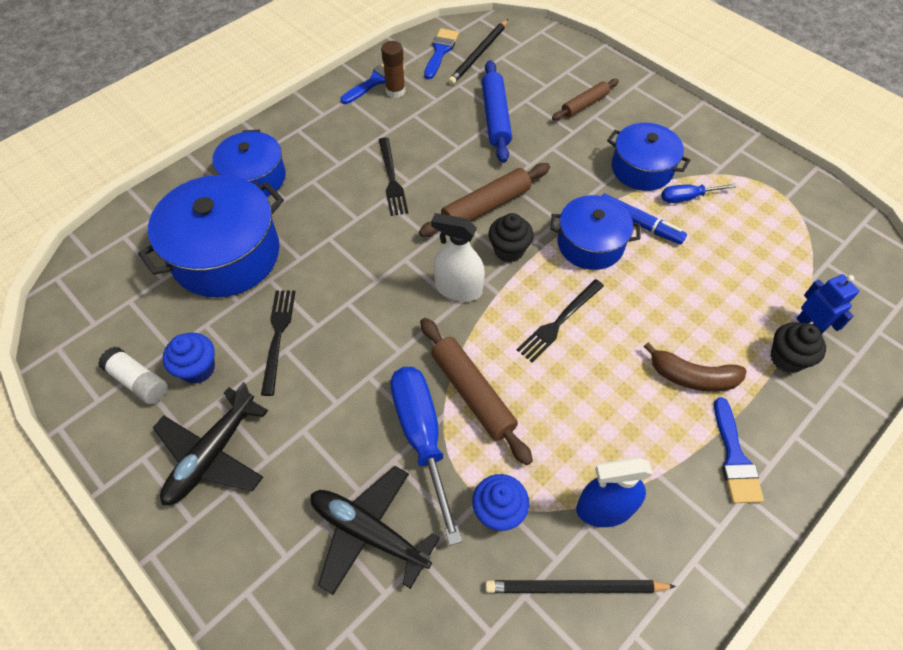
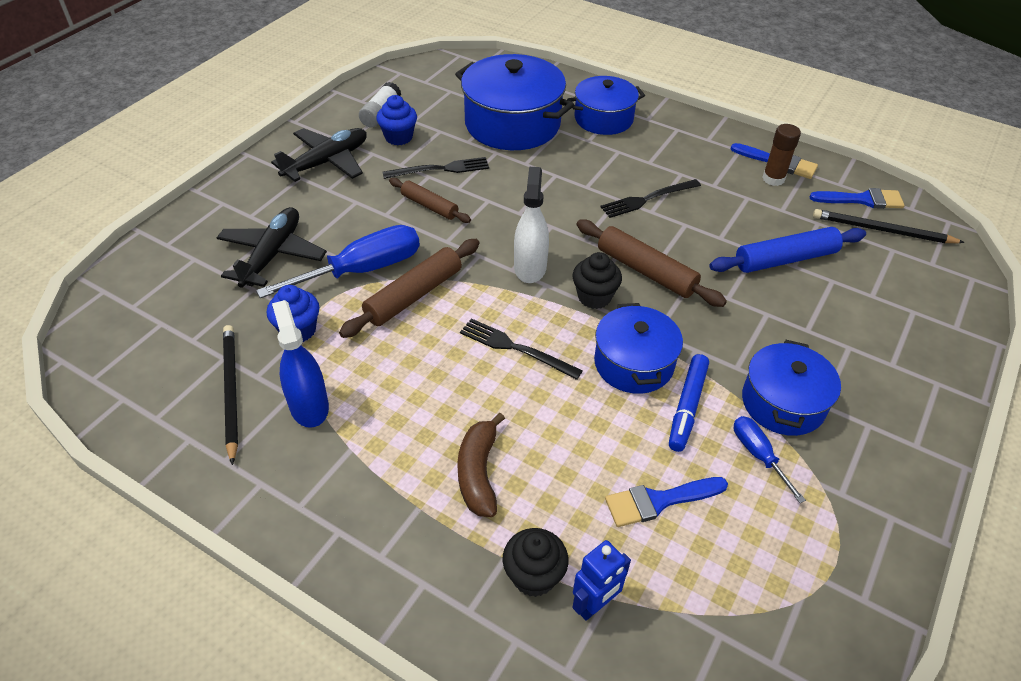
camera: 75 degrees right, 10 degrees down
black plane [153,382,268,505] -> black plane turned 120 degrees clockwise [271,128,367,182]
brown rolling pin [552,79,619,121] -> brown rolling pin moved to [389,178,471,223]
blue brush [714,397,764,503] -> blue brush moved to [605,477,728,527]

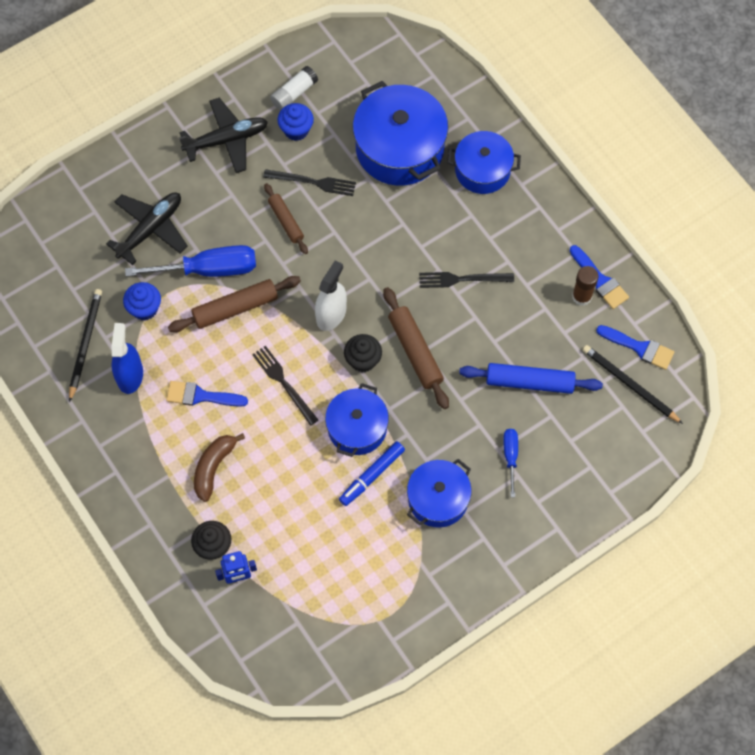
camera: 25 degrees right, 20 degrees up
blue brush [605,477,728,527] -> blue brush moved to [166,381,248,407]
blue screwdriver [734,416,806,503] -> blue screwdriver moved to [503,429,518,497]

